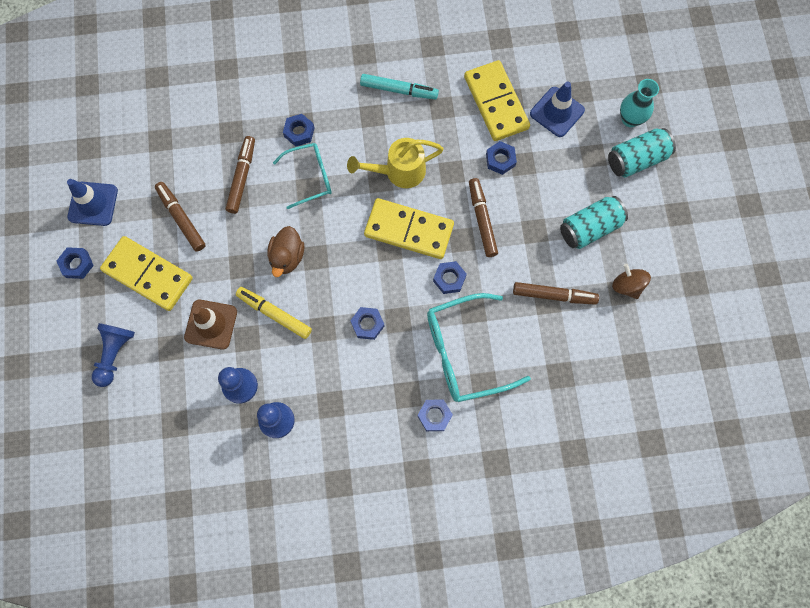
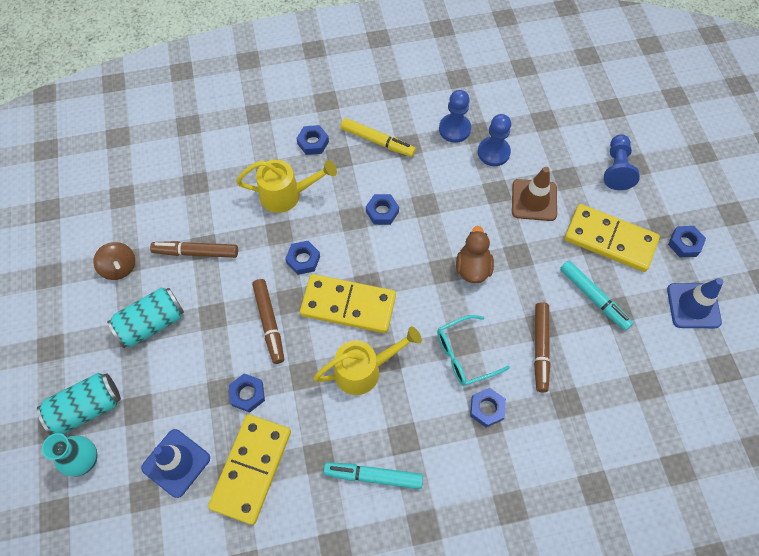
camera: 175 degrees right, 10 degrees down
brown marker [155,182,206,252] -> turquoise marker [560,261,633,331]
yellow marker [236,287,312,339] -> yellow marker moved to [341,118,416,157]
turquoise glasses [427,293,531,402] -> yellow watering can [236,159,337,213]
yellow domino [464,60,530,141] -> yellow domino turned 45 degrees clockwise [208,414,291,525]

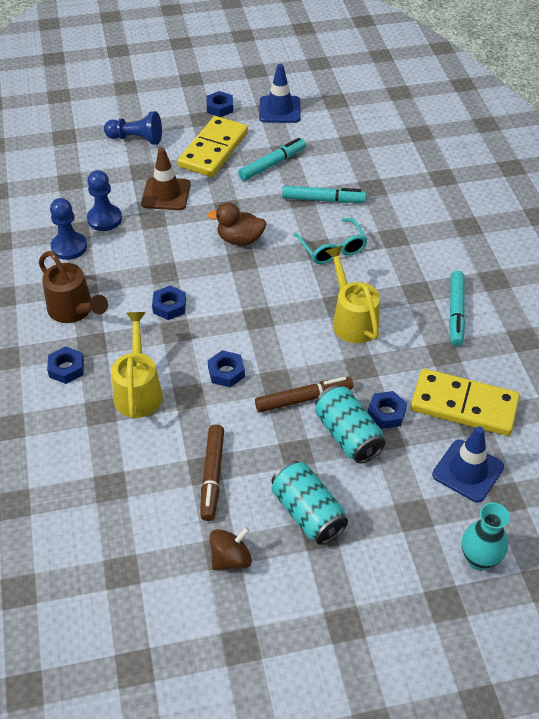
camera: 90 degrees left, 15 degrees down
turquoise can [37,373,121,435] -> turquoise can moved to [315,385,385,463]
yellow domino [300,274,396,333] -> none
yellow marker [341,118,416,157] -> brown watering can [39,251,108,323]
blue nut [470,388,506,427] -> none
brown marker [534,302,550,392] -> turquoise marker [282,186,366,203]

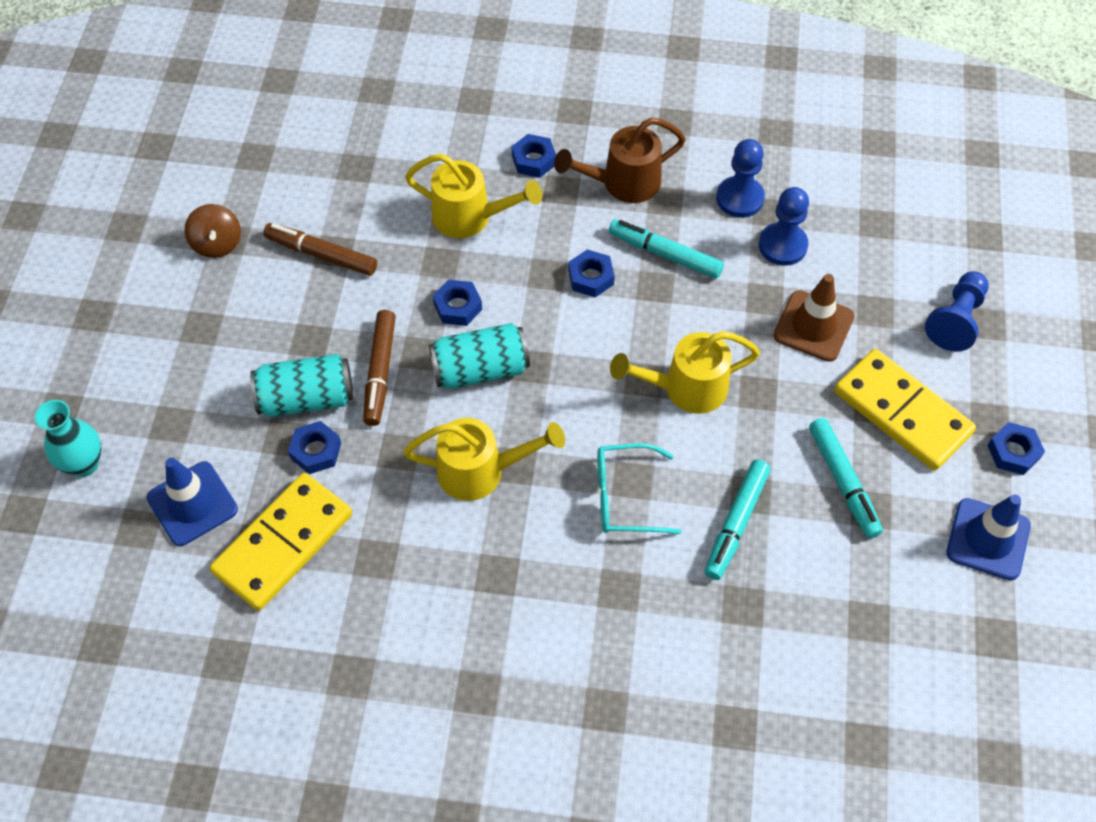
camera: 110 degrees right, 10 degrees up
brown duck [208,202,266,245] -> yellow watering can [610,331,760,414]
turquoise can [271,461,348,545] -> turquoise can moved to [429,323,530,389]
turquoise marker [449,271,465,346] -> turquoise marker moved to [609,219,724,279]

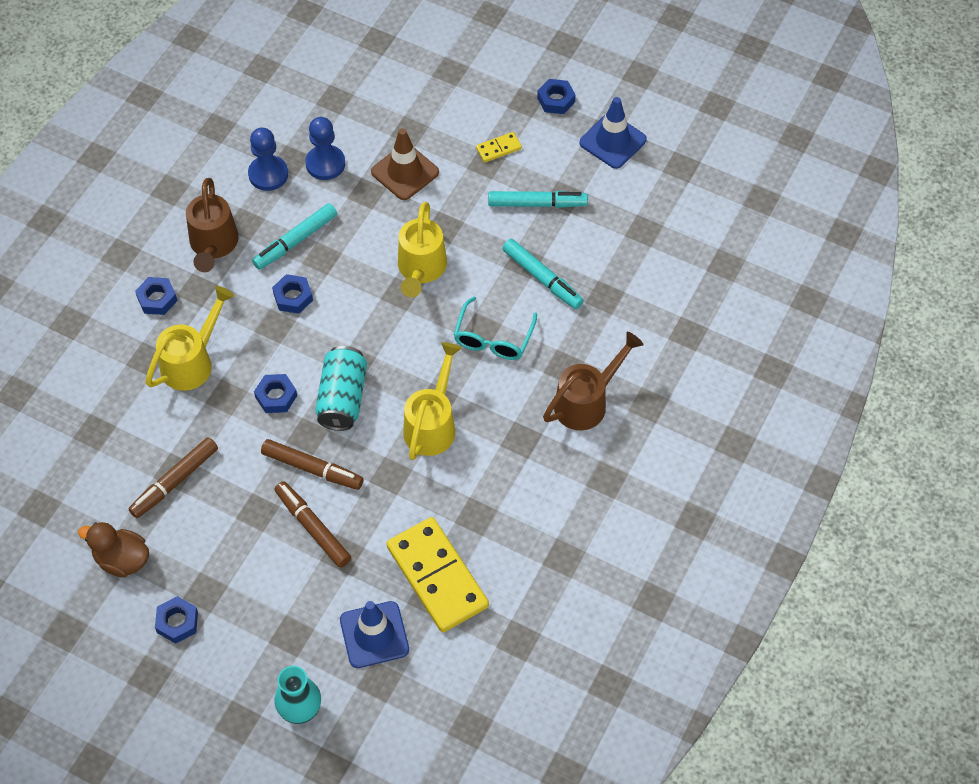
camera: 70 degrees left, 0 degrees up
brown spinning top [184,204,241,258] -> brown duck [78,522,149,578]
turquoise can [250,354,353,417] -> brown marker [274,481,351,568]
blue nut [288,421,341,474] -> blue nut moved to [155,596,198,644]
yellow domino [834,349,976,471] -> yellow domino [476,132,522,163], size x0.43
blue pawn [925,271,989,352] -> none
none -> brown watering can [543,332,644,430]

